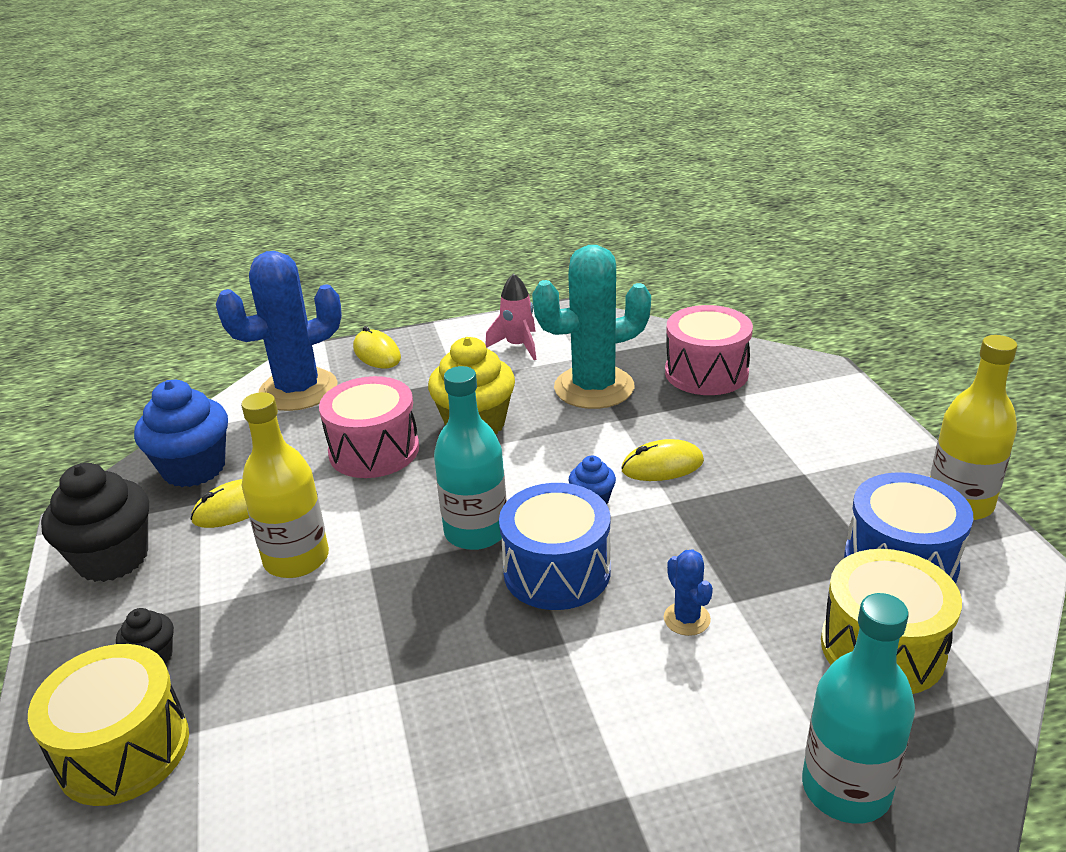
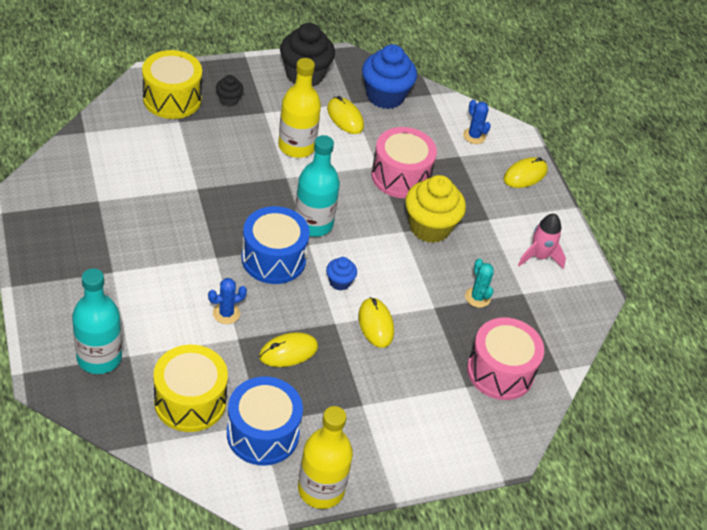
camera: 80 degrees right, 15 degrees up
blue cactus [216,251,342,411] -> blue cactus [463,100,491,144], size x0.42
turquoise cactus [532,245,651,409] -> turquoise cactus [465,258,494,308], size x0.42
none -> yellow mouse [259,332,318,367]

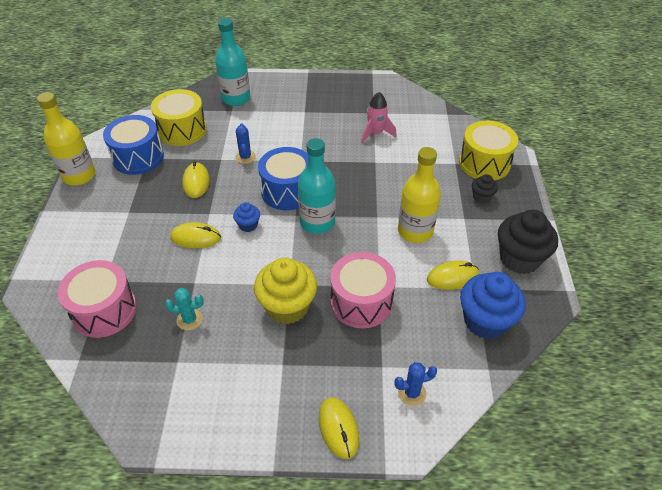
camera: 115 degrees right, 0 degrees up
pink rocket [518,214,566,269] -> pink rocket moved to [361,92,397,143]

